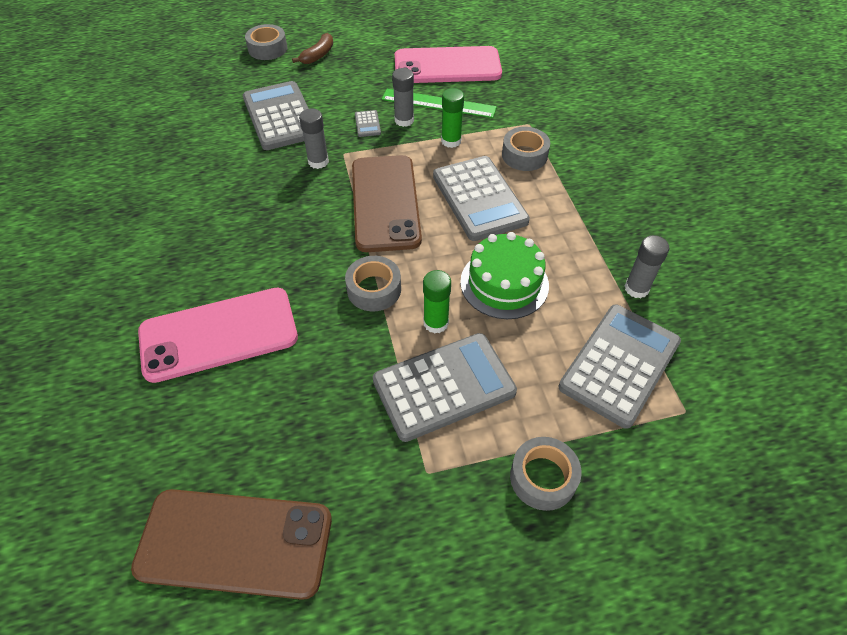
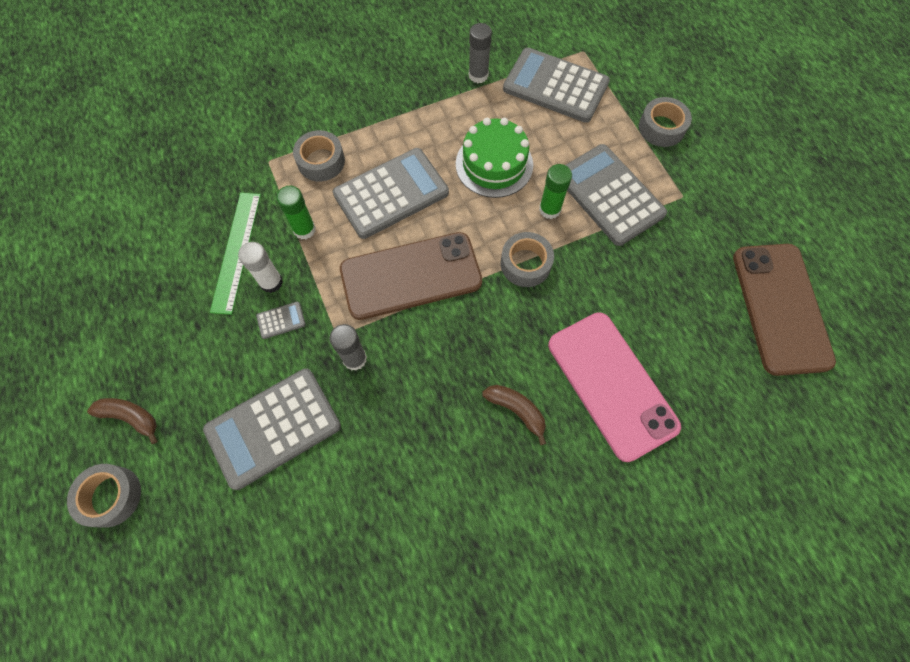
camera: 100 degrees left, 15 degrees up
grey glue stick [392,68,414,127] -> white glue stick [238,242,283,293]
pink phone [395,46,502,83] -> none
none -> brown banana [482,385,546,445]

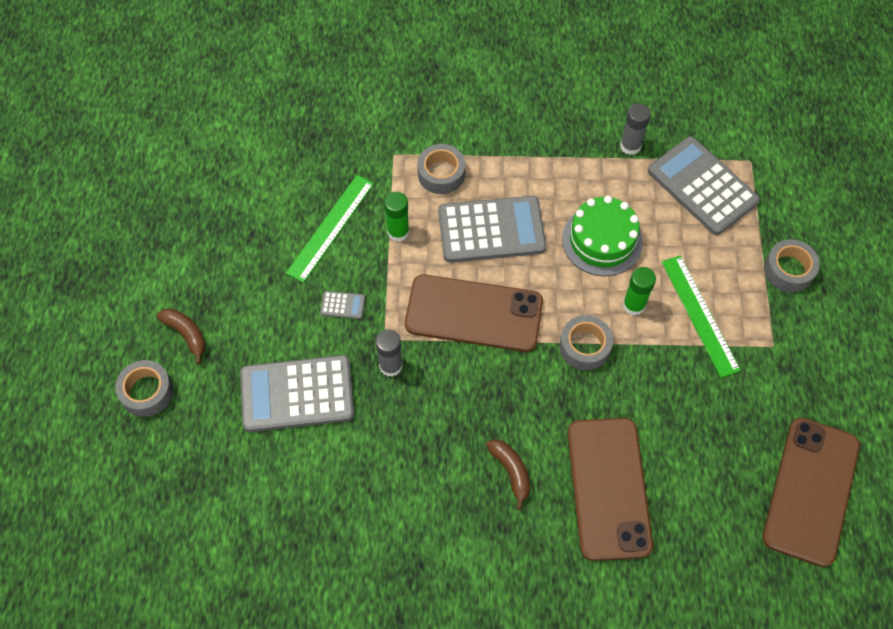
camera: 25 degrees right, 5 degrees down
white glue stick [238,242,283,293] -> none
pink phone [548,312,681,462] -> brown phone [568,418,653,561]
grey calculator [566,144,667,246] -> green ruler [662,255,741,378]

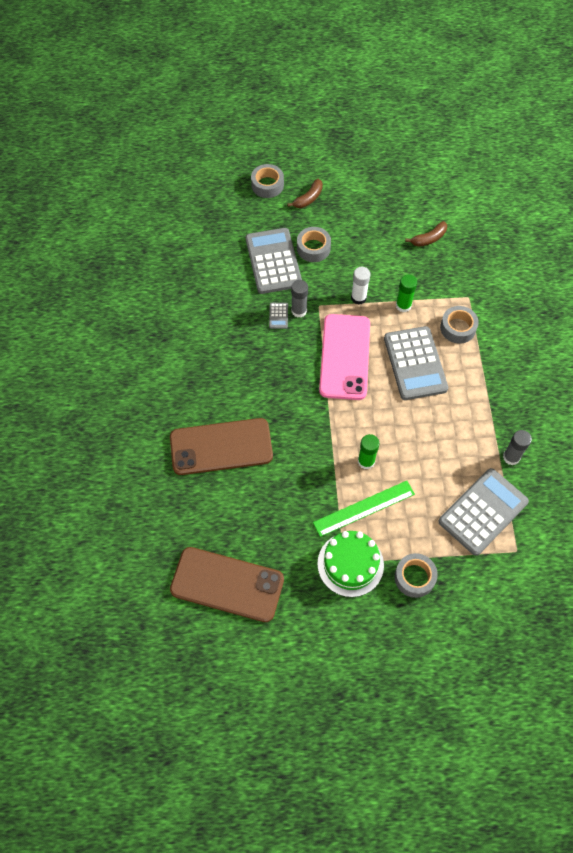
camera: 85 degrees right, 0 degrees up
green ruler [286,175,374,283] -> none
grey calculator [320,291,365,319] -> grey calculator moved to [269,303,288,329]
brown phone [405,274,543,352] -> pink phone [319,314,370,400]
brown banana [486,439,530,510] -> brown banana moved to [405,221,447,247]
grey tape [559,315,613,370] -> grey tape moved to [297,227,331,262]
green cake [562,196,643,276] -> green cake moved to [317,531,384,597]
none -> white glue stick [351,267,370,305]

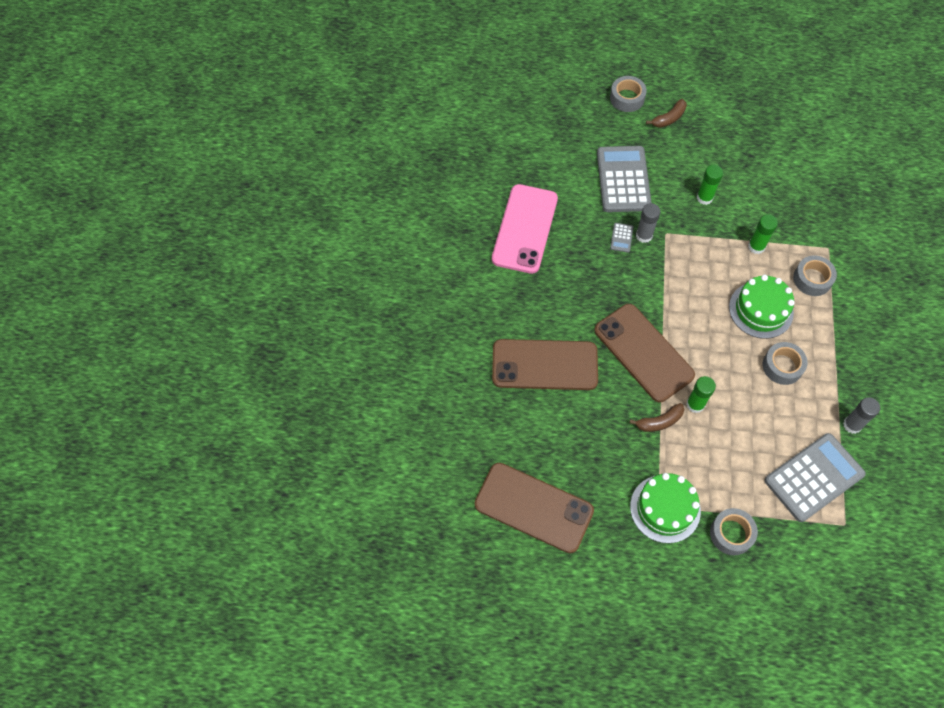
camera: 10 degrees right, 0 degrees up
grey tape [297,227,331,262] -> grey tape moved to [763,342,808,385]
green ruler [313,481,415,537] -> none
pink phone [319,314,370,400] -> pink phone moved to [492,184,558,274]
white glue stick [351,267,370,305] -> none
grey calculator [384,326,448,400] -> green cake [729,275,795,339]
brown banana [405,221,447,247] -> brown banana moved to [629,403,684,432]
none -> brown phone [594,304,695,402]
none -> green glue stick [697,165,723,205]

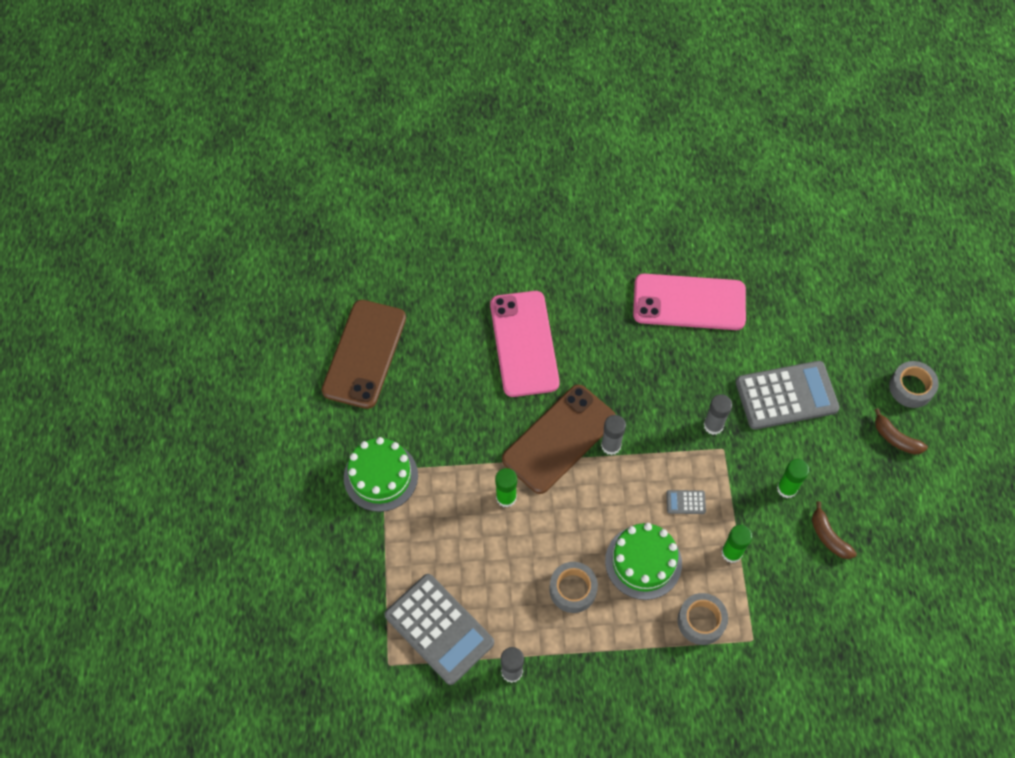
camera: 80 degrees right, 0 degrees up
brown phone [492,339,598,390] -> pink phone [490,291,560,397]
grey calculator [610,223,633,253] -> grey calculator moved to [666,490,706,514]
brown banana [629,403,684,432] -> brown banana moved to [812,501,857,559]
grey tape [710,508,758,555] -> none
none -> grey glue stick [601,415,626,455]

